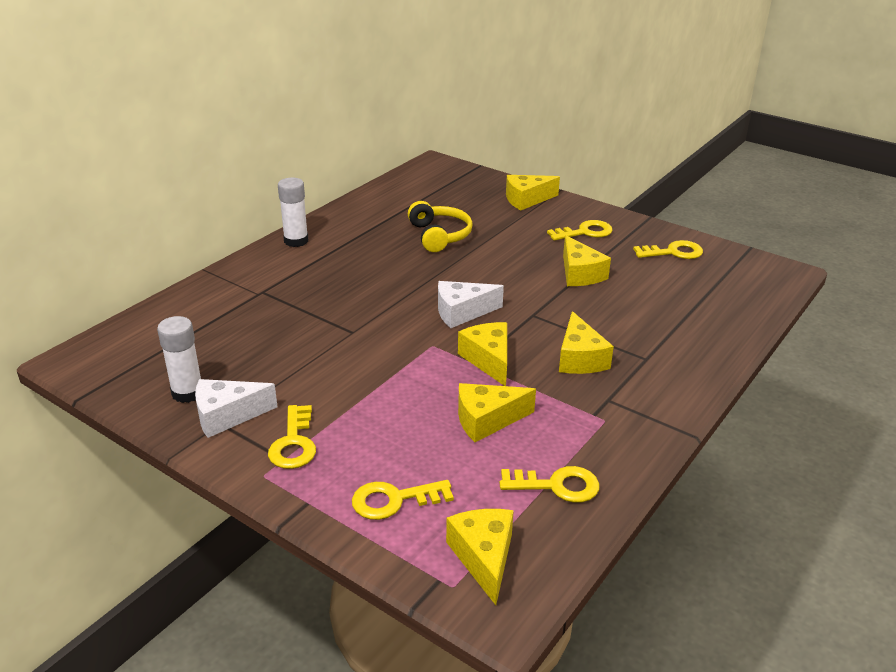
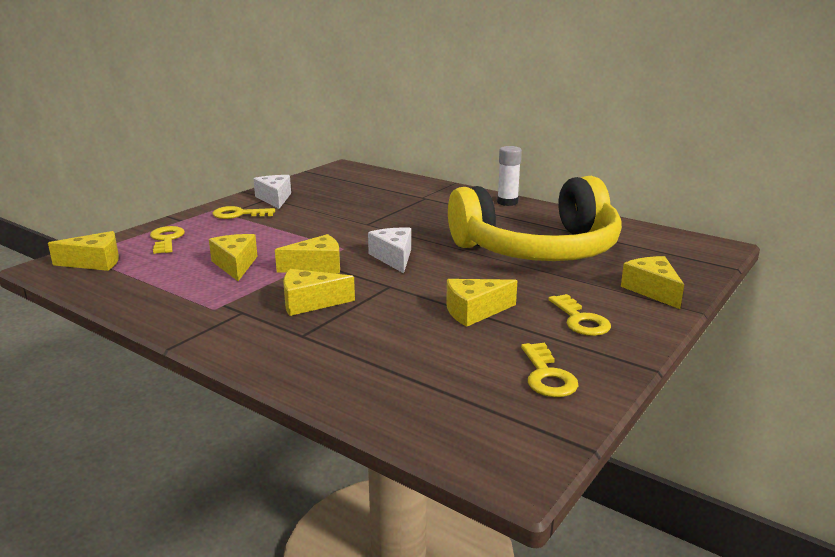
camera: 90 degrees right, 10 degrees down
white glue stick [157,316,201,403] -> none
yellow headphones [408,201,473,252] -> yellow headphones [448,176,622,261], size x2.29
yellow key [500,466,599,503] -> none

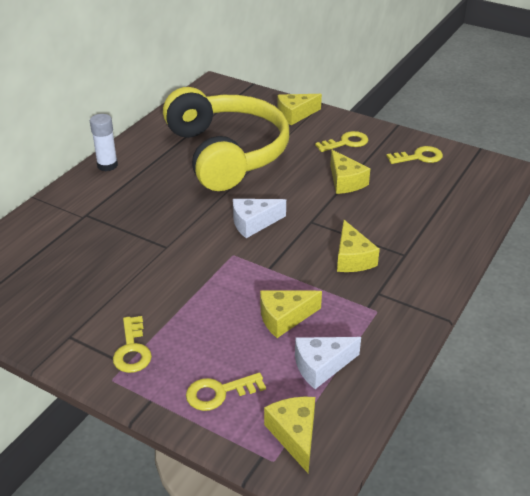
camera: 95 degrees left, 15 degrees up
white cheese [253,175,291,209] -> white cheese moved to [295,337,361,389]
yellow cheese [275,234,340,274] -> none

